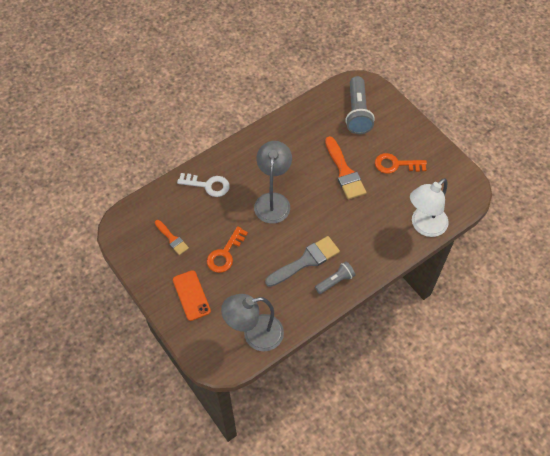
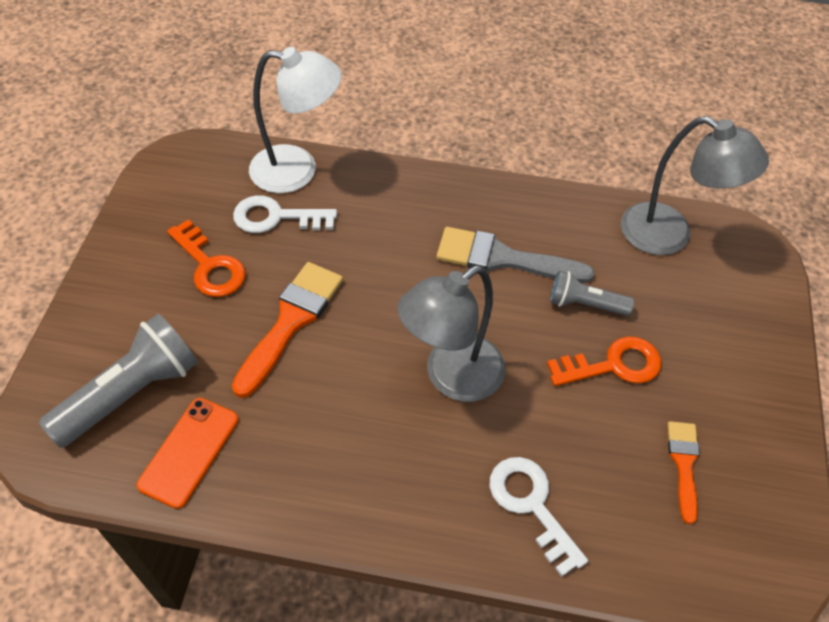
camera: 135 degrees left, 5 degrees down
orange phone [173,270,211,321] -> orange phone moved to [137,398,238,509]
grey flashlight [315,261,355,294] -> grey flashlight moved to [550,270,634,316]
none -> white key [233,195,337,233]

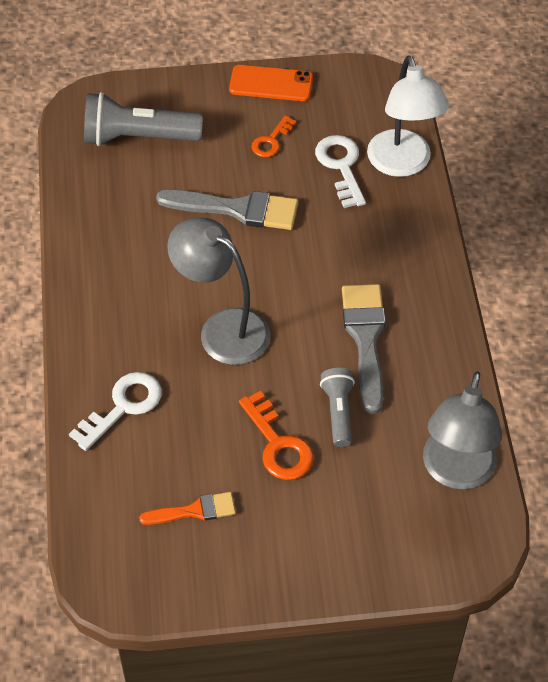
camera: 75 degrees right, 0 degrees up
grey flashlight [39,314,198,448] -> grey flashlight turned 150 degrees clockwise [84,92,203,146]
orange phone [137,398,238,509] -> orange phone moved to [229,65,313,101]
orange key [167,219,246,297] -> orange key [251,116,296,157], size x0.64
orange brush [232,262,343,398] -> grey brush [156,189,298,230]

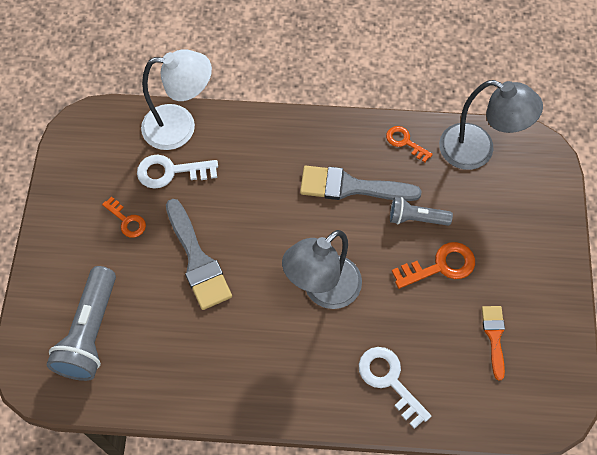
camera: 80 degrees left, 10 degrees up
grey brush [156,189,298,230] -> grey brush turned 135 degrees clockwise [166,199,232,310]
orange phone [229,65,313,101] -> none
none -> orange key [386,126,433,162]

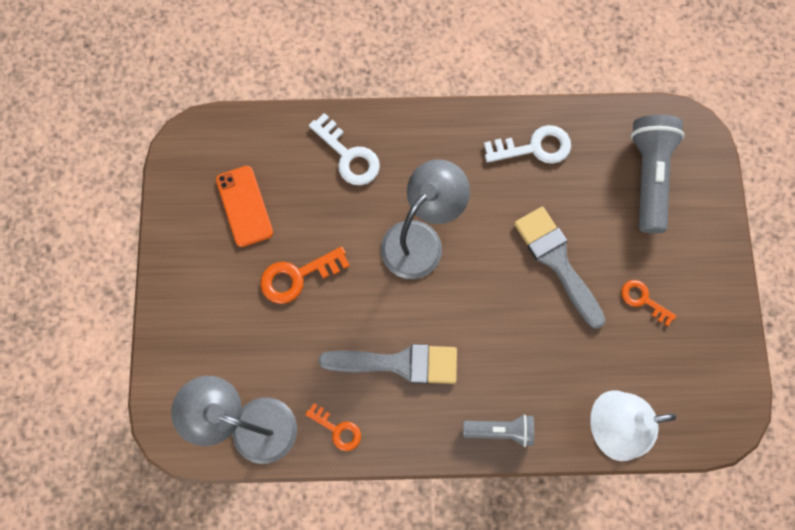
camera: 175 degrees right, 10 degrees up
white key [137,155,218,189] -> white key moved to [484,125,571,164]
grey flashlight [390,197,453,226] -> grey flashlight moved to [463,414,534,447]
orange brush [482,306,505,380] -> orange phone [216,166,273,247]

